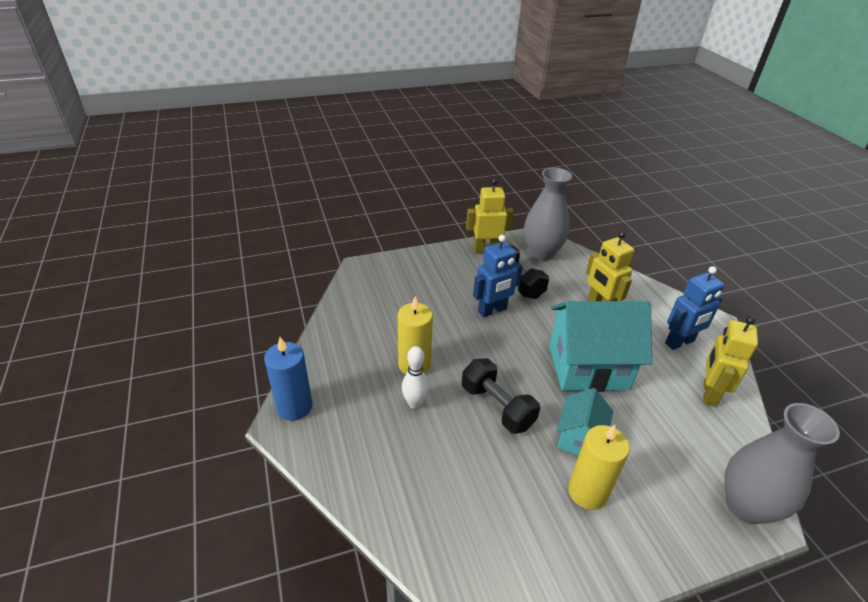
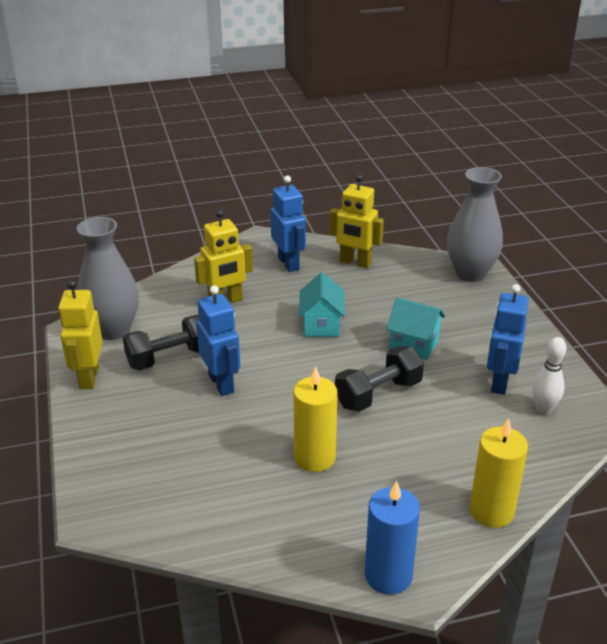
camera: 85 degrees left, 5 degrees down
white bowling pin [402,346,429,409] -> white bowling pin moved to [533,337,567,415]
turquoise house [549,301,652,392] -> turquoise house [299,272,345,337], size x0.53
yellow candle [568,425,630,510] -> yellow candle moved to [469,418,528,528]
none -> blue robot [487,284,529,395]

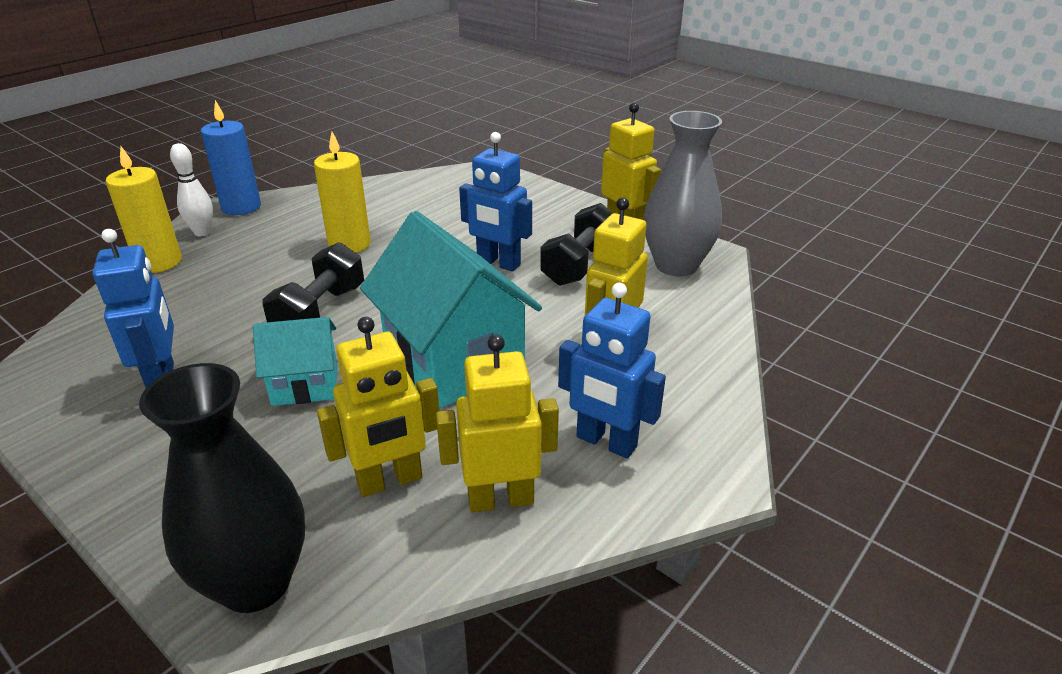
camera: 145 degrees right, 0 degrees up
turquoise house [299,272,345,337] -> turquoise house [360,211,542,409], size x1.88
grey vase [447,167,503,282] -> black vase [139,363,305,613]
white bowling pin [533,337,567,415] -> white bowling pin moved to [170,143,213,236]
none -> yellow robot [317,317,439,497]

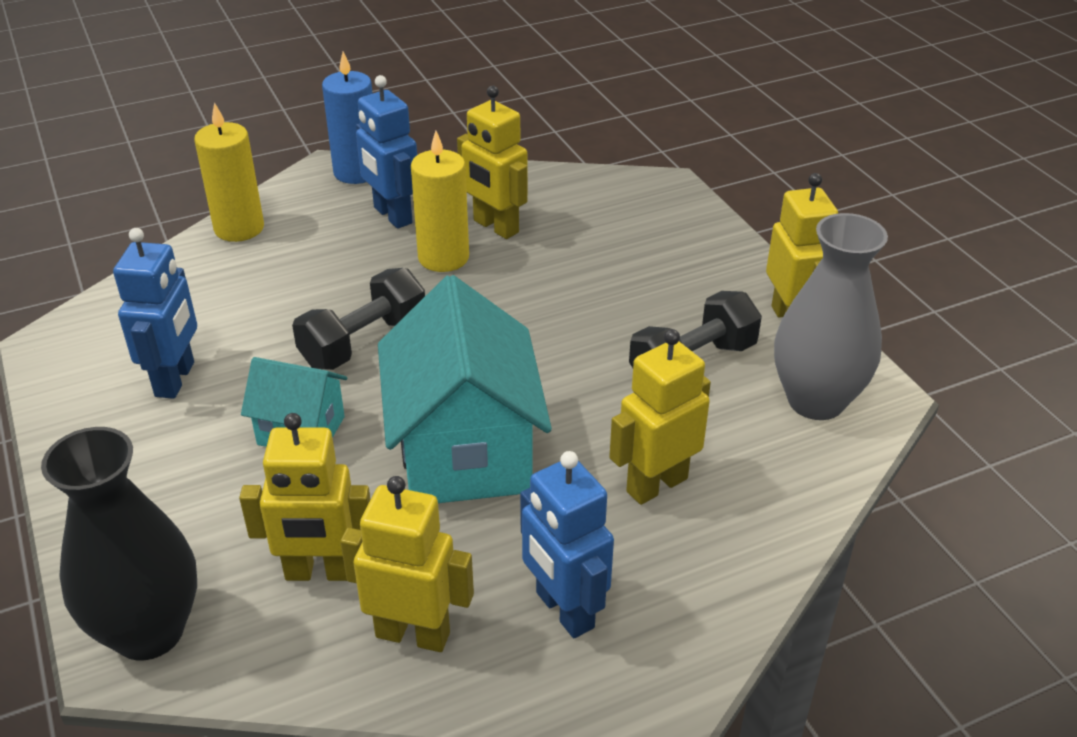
camera: 25 degrees right, 5 degrees up
white bowling pin [170,143,213,236] -> none
blue robot [459,132,532,272] -> blue robot moved to [356,75,417,229]
none -> yellow robot [457,86,528,239]

